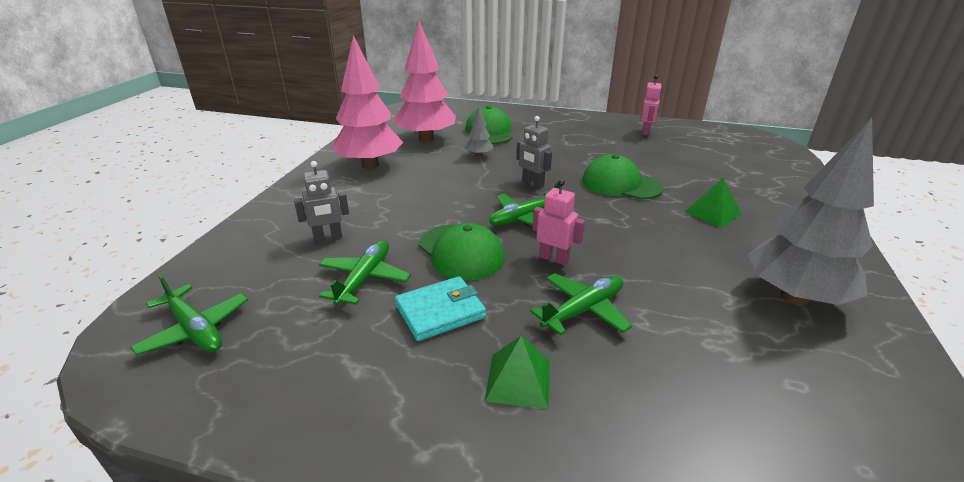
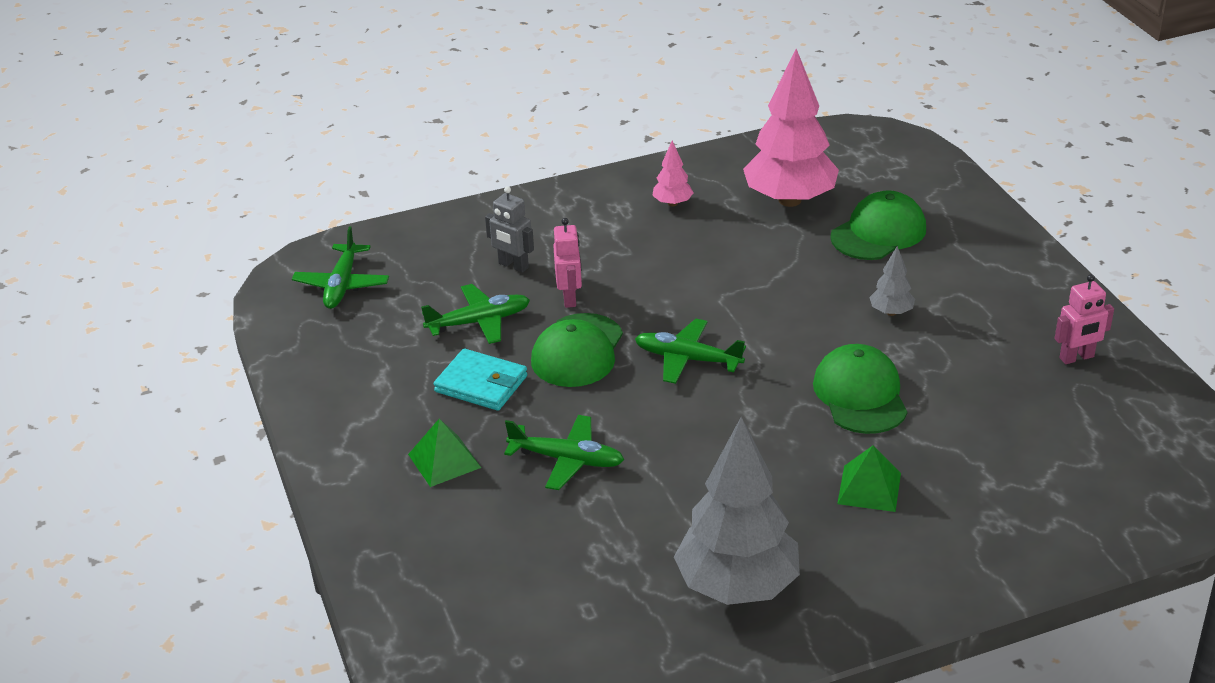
camera: 55 degrees right, 5 degrees up
pink tree [332,35,403,169] -> pink tree [652,140,693,206], size x0.44
grey tree [465,106,493,157] -> grey tree moved to [869,246,915,316]
grey robot [516,116,552,188] -> none
pink robot [533,179,585,265] -> pink robot moved to [553,218,582,308]

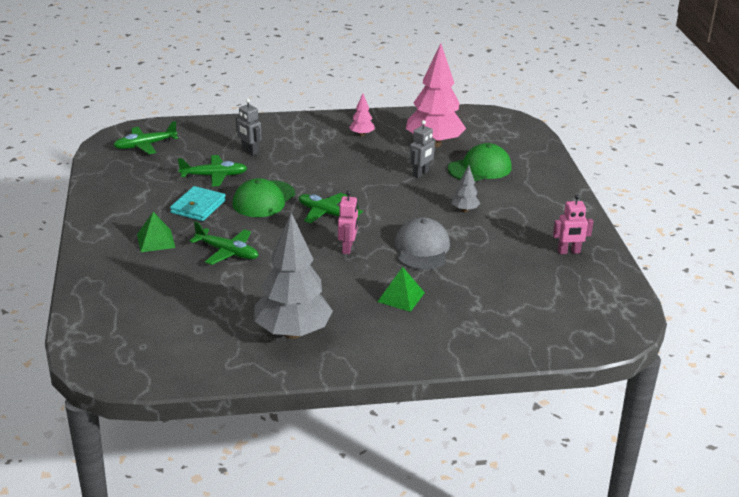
camera: 10 degrees right, 5 degrees down
green plane [292,226,389,309] -> green plane turned 45 degrees clockwise [114,121,178,154]
turquoise wallet [434,349,528,411] -> turquoise wallet turned 75 degrees clockwise [170,186,226,221]
pink robot [553,218,582,308] -> pink robot moved to [338,191,358,254]
green cap [813,344,908,434] -> grey cap [395,217,450,270]
none -> grey robot [409,120,436,178]

